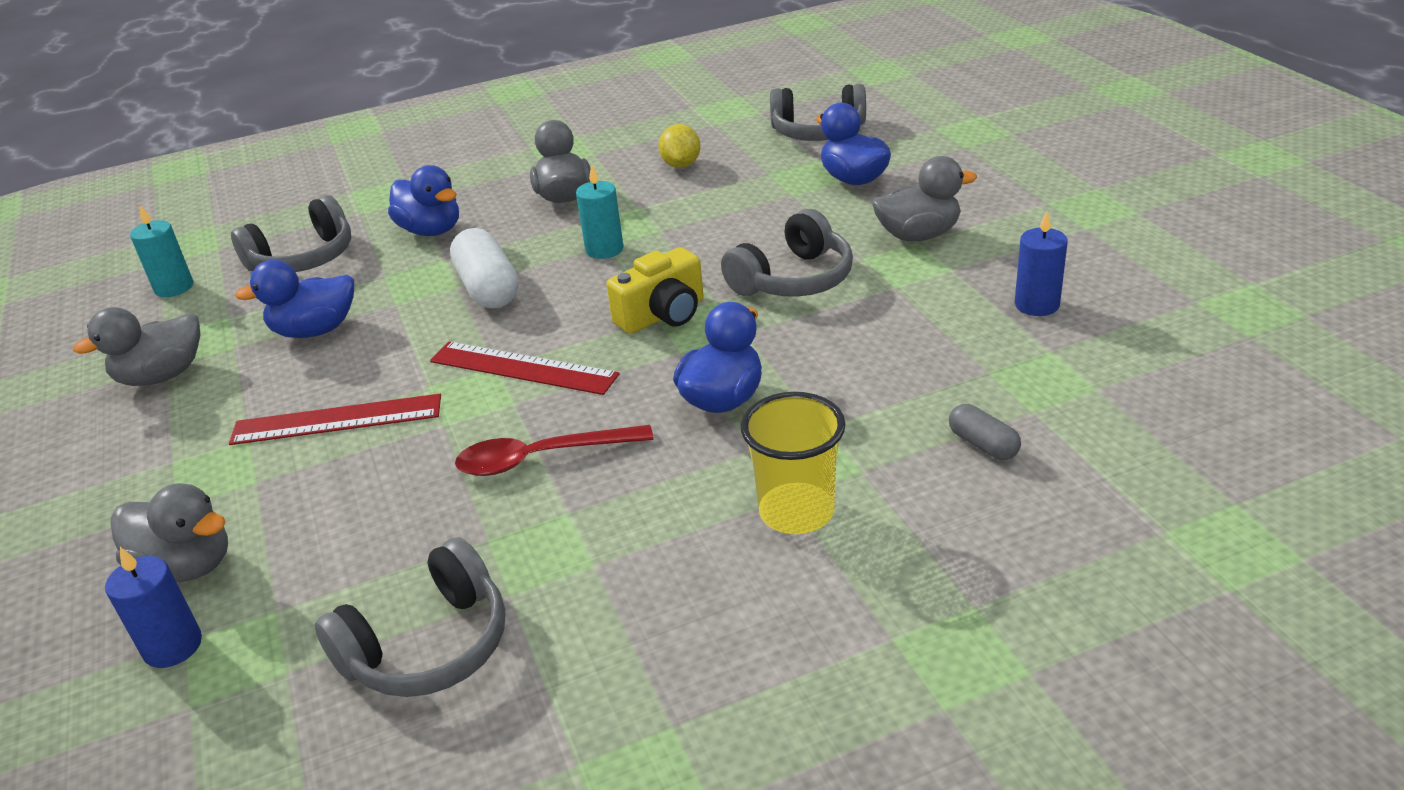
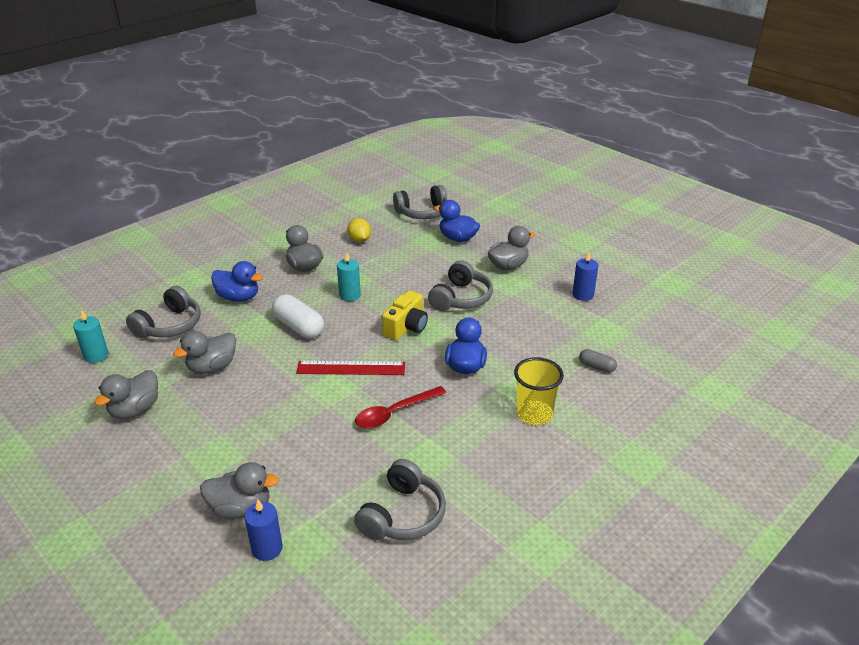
camera: 25 degrees left, 0 degrees up
red ruler [229,394,441,445] -> none
blue duck [235,260,354,338] -> grey duck [173,331,236,374]

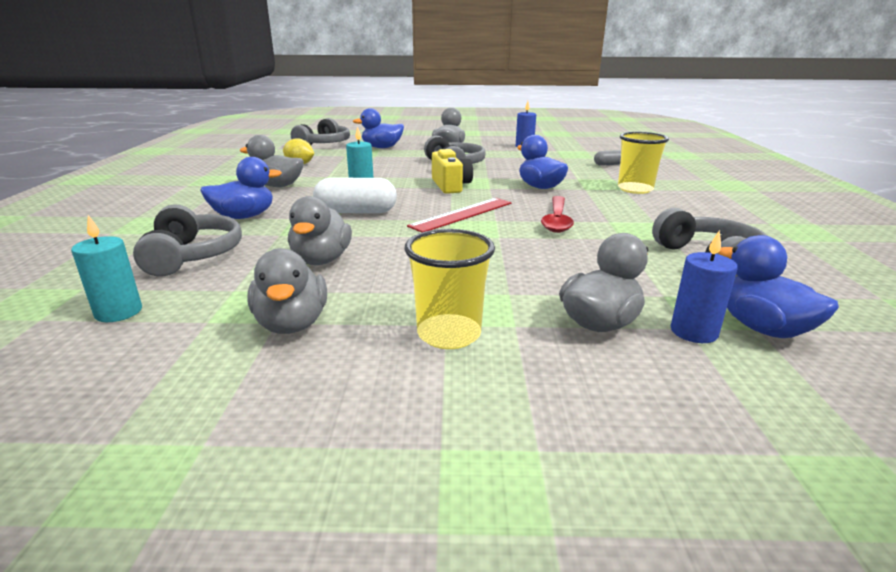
camera: 45 degrees left, 10 degrees down
none -> yellow cup [404,229,495,349]
none -> blue duck [718,235,839,338]

